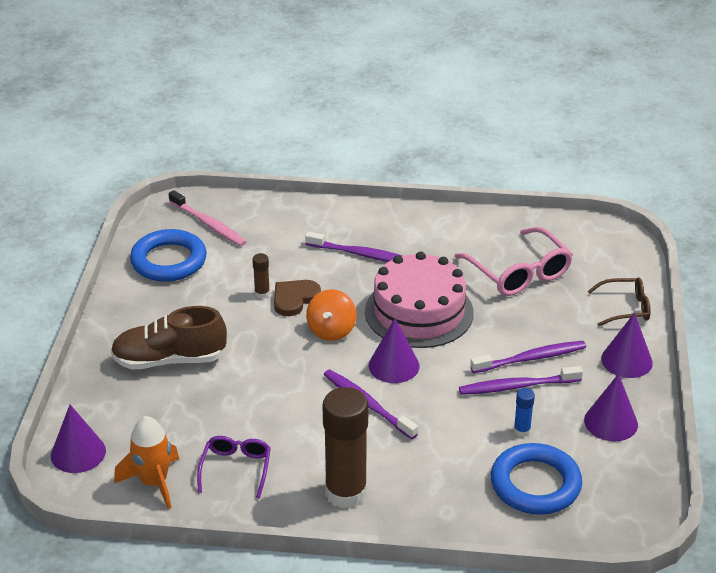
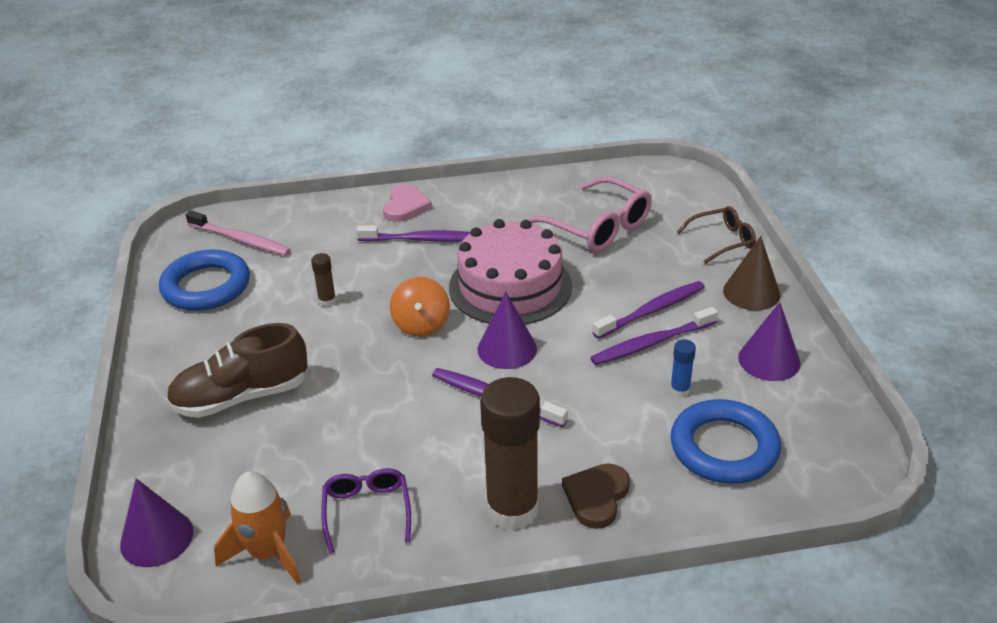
camera: 15 degrees left, 0 degrees up
brown heart [274,280,321,316] -> brown heart moved to [562,463,630,529]
purple cone [601,313,653,378] -> brown cone [723,236,780,310]
none -> pink heart [383,184,432,222]

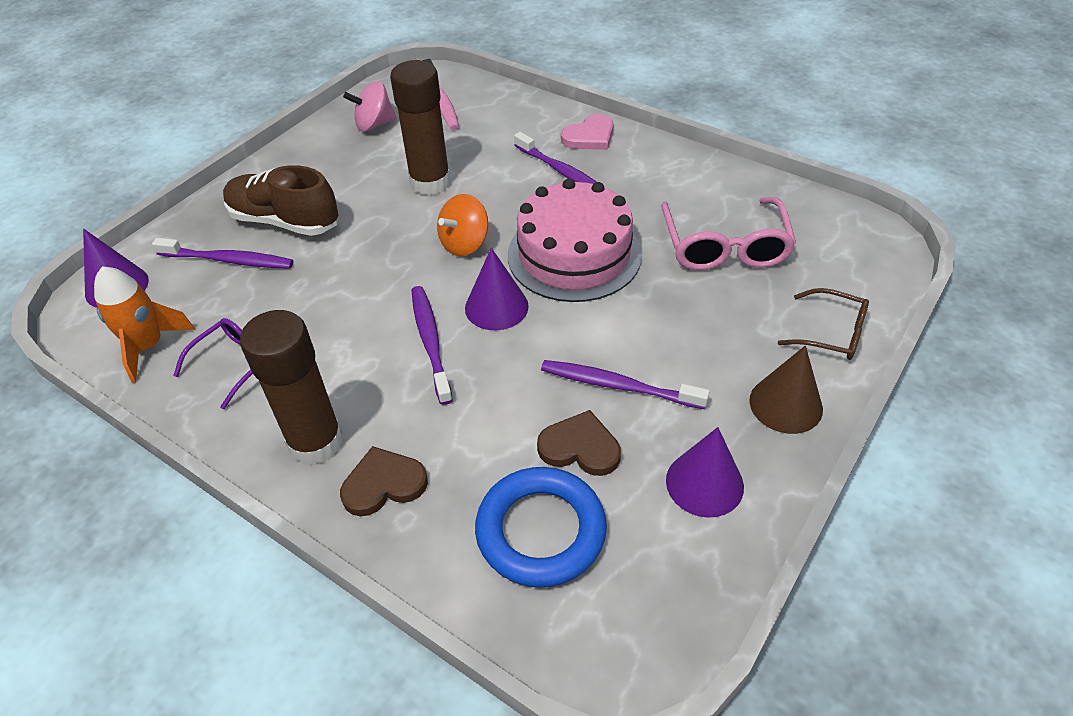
camera: 45 degrees right, 10 degrees up
blue ring [159,250,250,311] -> pink spinning top [343,81,397,132]
brown glue stick [311,253,336,307] -> brown glue stick [390,60,451,196], size x2.35
purple toothbrush [592,281,705,339] -> purple toothbrush moved to [152,238,294,269]
blue glue stick [670,339,696,397] -> brown heart [537,410,621,476]

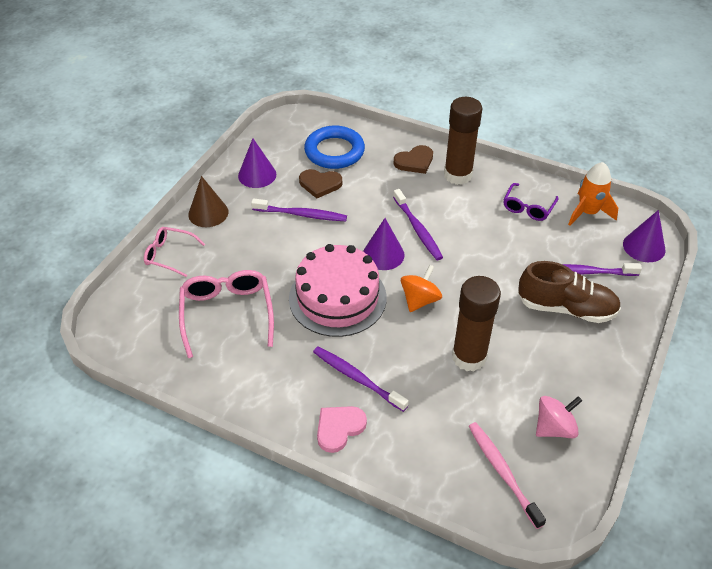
camera: 170 degrees right, 0 degrees up
brown glasses [778,288,869,360] -> pink glasses [144,227,205,277]

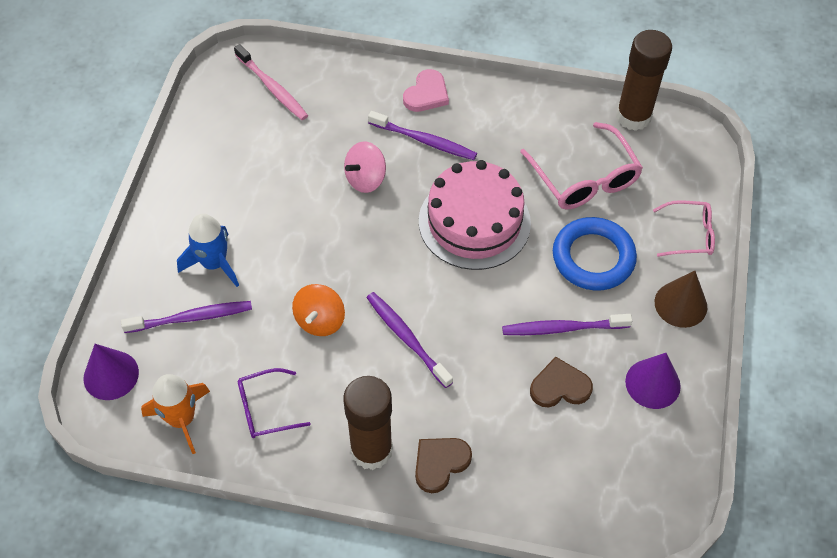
camera: 165 degrees right, 10 degrees up
blue ring [304,126,365,169] -> blue ring moved to [553,217,637,291]
purple cone [363,218,405,270] -> none
orange spinning top [401,265,442,312] -> orange spinning top moved to [292,284,345,336]
brown glue stick [452,276,501,372] -> brown glue stick moved to [616,30,672,131]
purple glasses [504,183,559,221] -> purple glasses turned 120 degrees counterclockwise [238,368,311,438]
brown shoe [518,261,621,323] -> blue rocket [177,214,239,287]
pink spinning top [536,396,582,438] -> pink spinning top moved to [344,141,386,193]

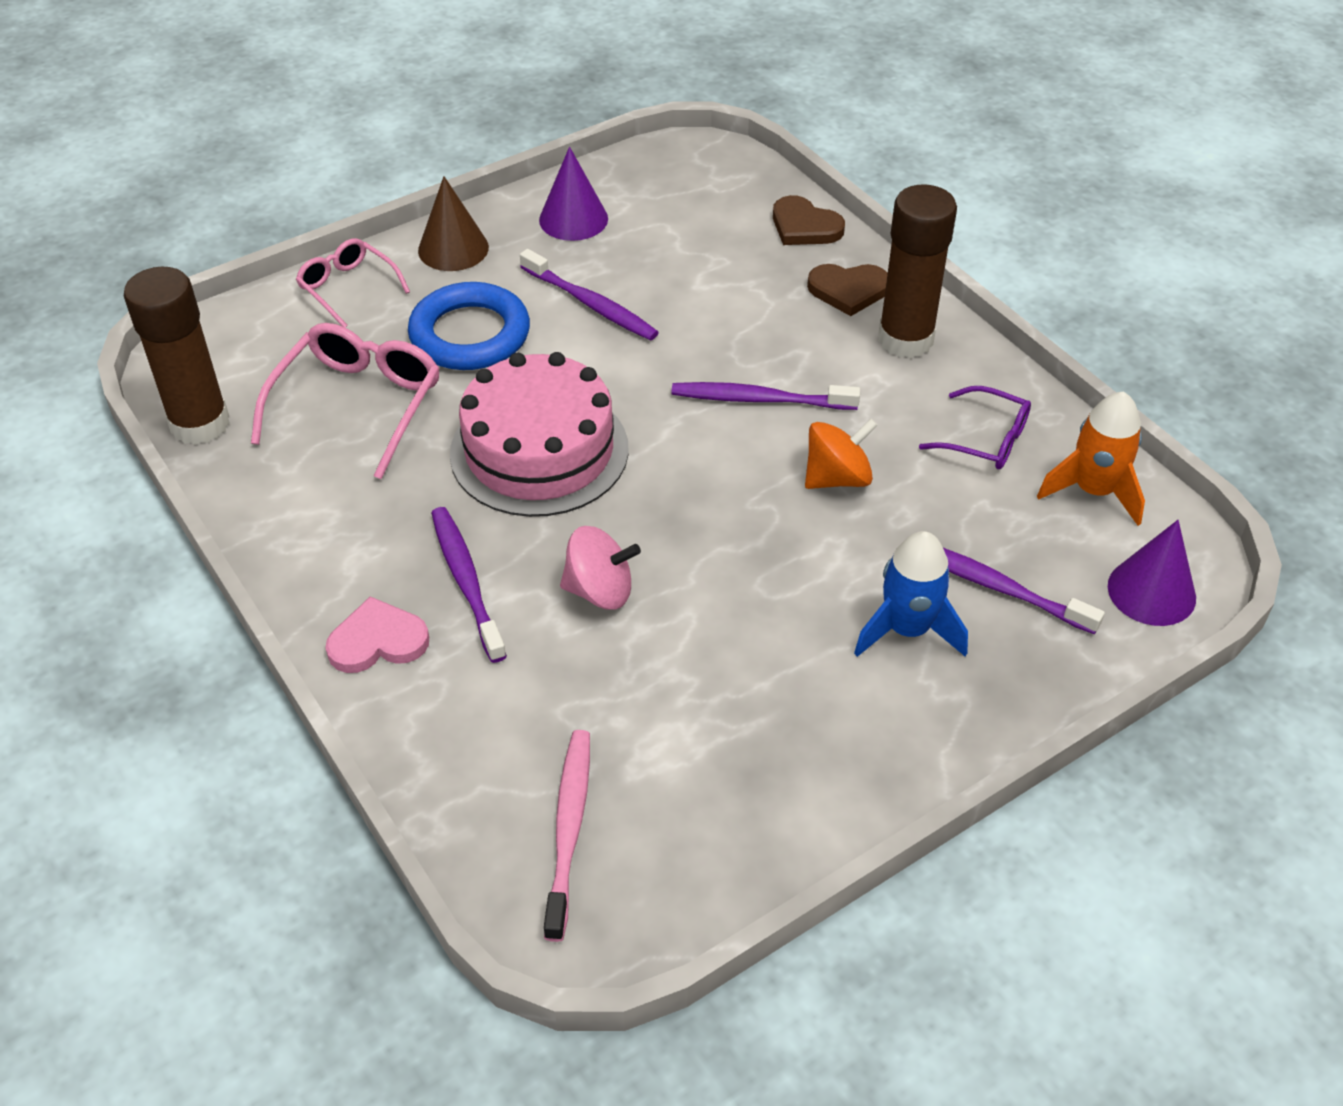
camera: 135 degrees left, 10 degrees down
purple toothbrush [366,292,453,388] -> purple toothbrush turned 90 degrees clockwise [671,382,860,410]
brown heart [530,357,593,408] -> brown heart moved to [773,195,845,245]

